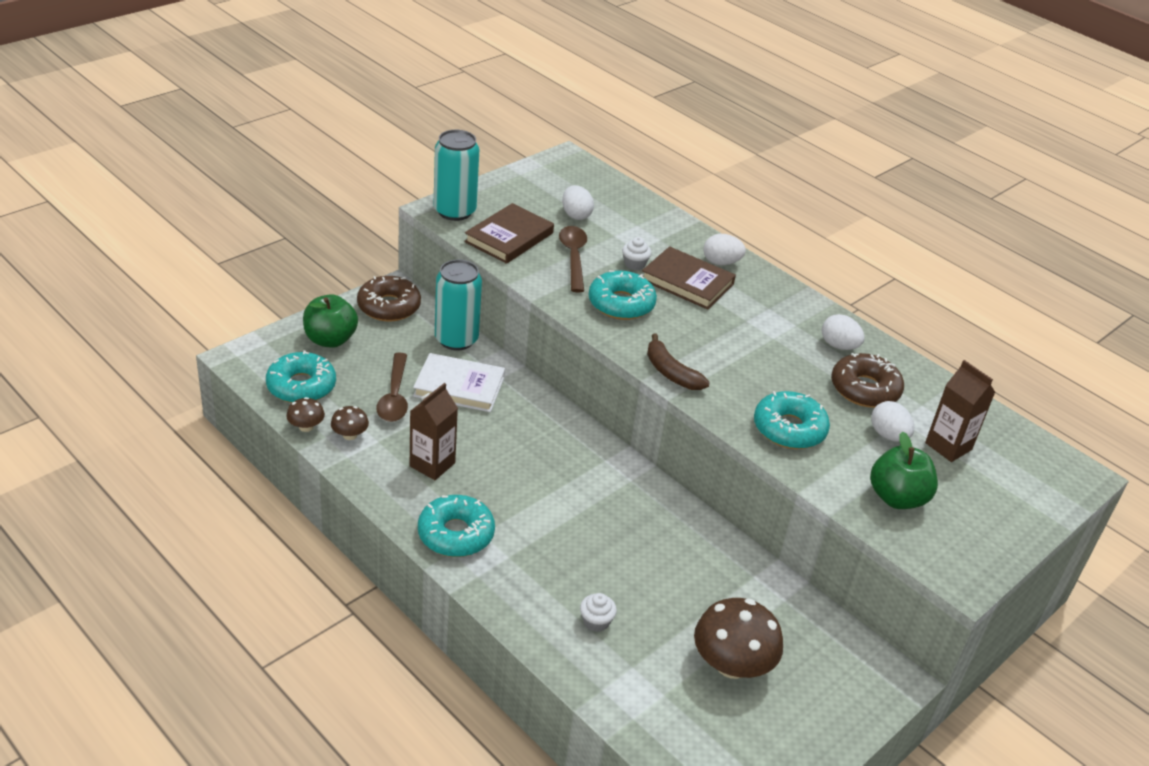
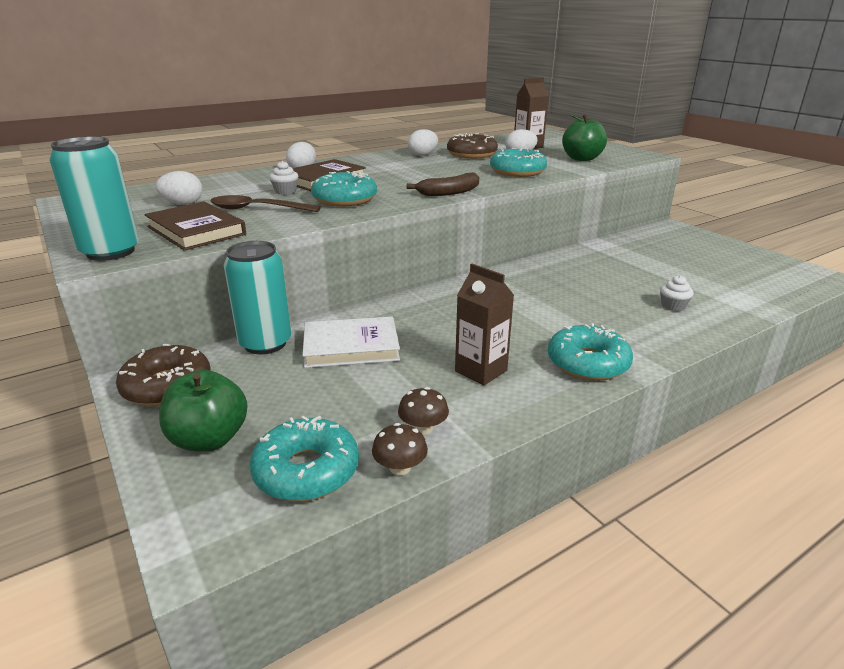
camera: 75 degrees left, 10 degrees down
brown spoon [377,353,408,422] -> none
white book [413,353,505,412] -> white book turned 60 degrees clockwise [302,316,400,368]
brown mushroom [694,598,783,679] -> none

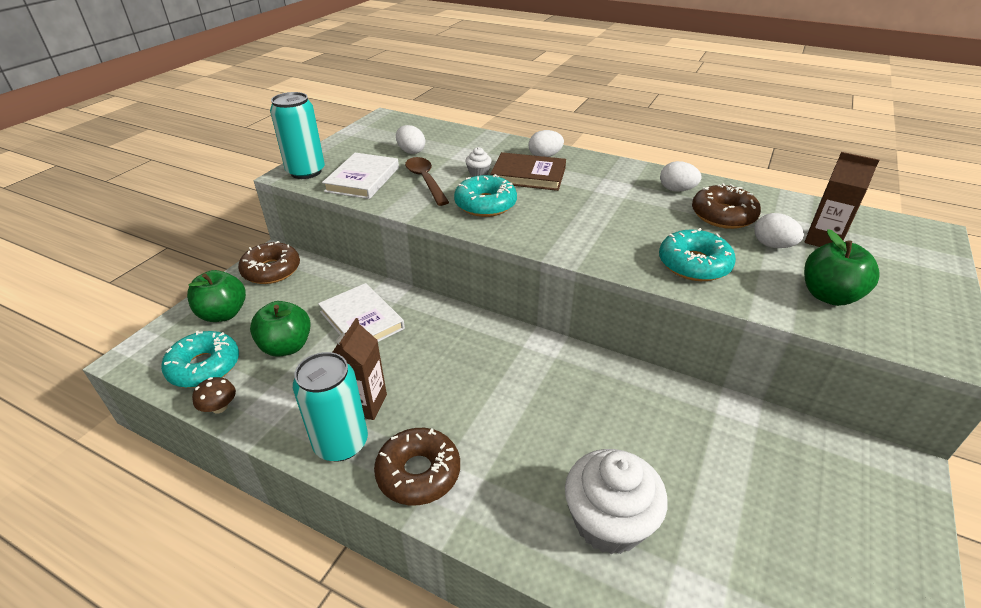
camera: 60 degrees right, 10 degrees up
brown book [145,201,246,251] -> white book [322,153,399,199]
turquoise can [224,241,291,355] -> turquoise can moved to [293,352,368,461]
brown mushroom [398,387,449,434] -> none
brown banana [406,172,479,196] -> none
turquoise donut [548,323,633,381] -> brown donut [374,428,460,506]
white cupcake [660,275,694,311] -> white cupcake [565,449,667,555], size x2.33
none -> green apple [250,301,311,357]

